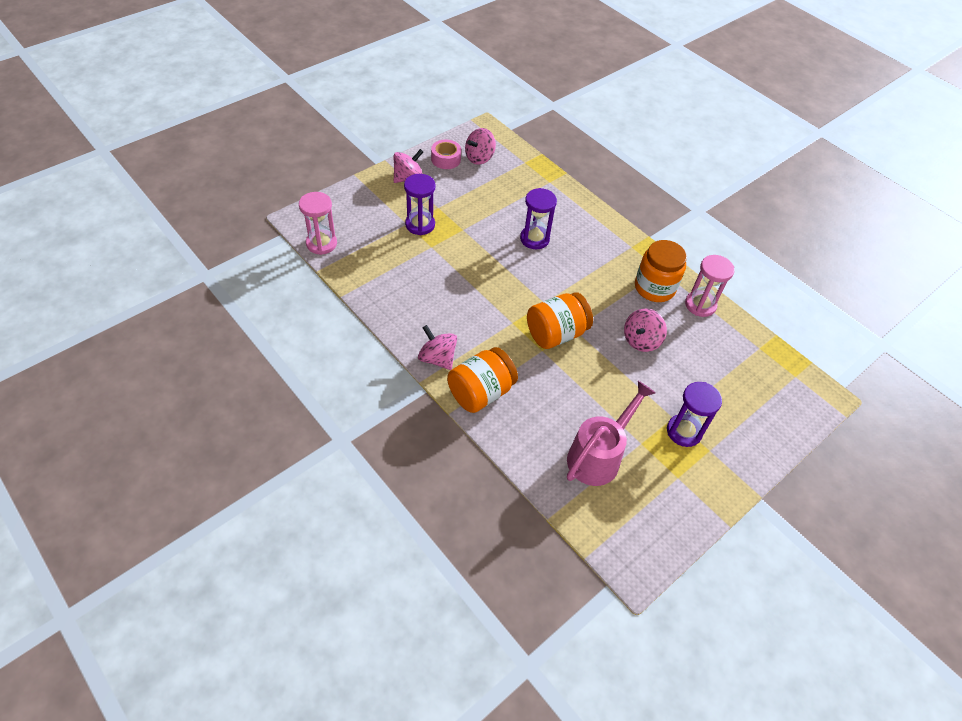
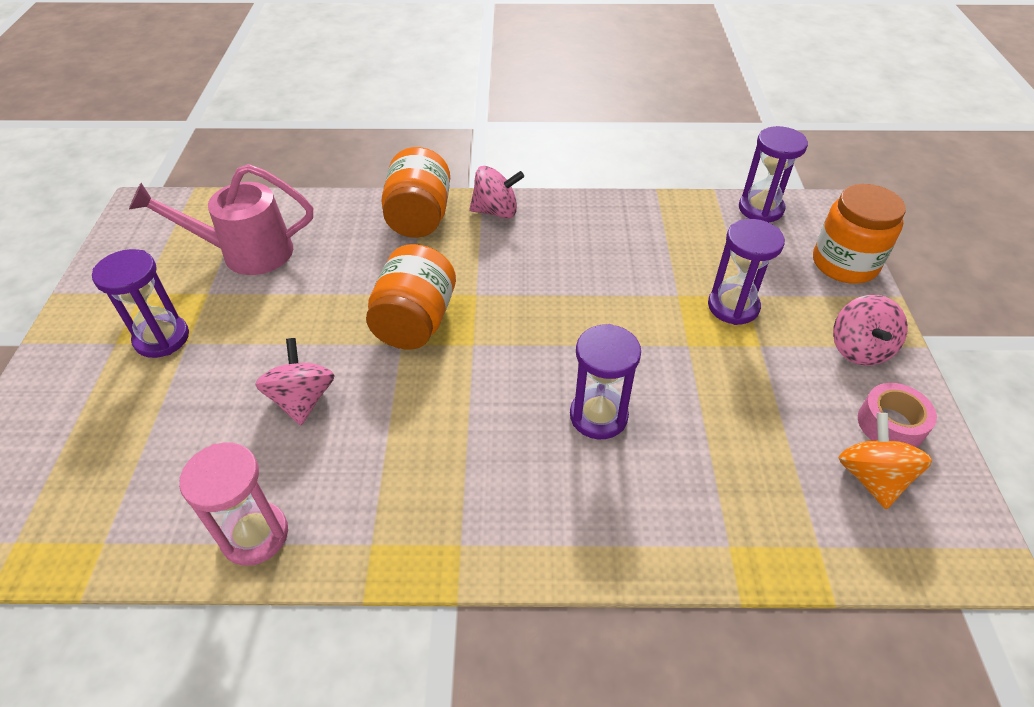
camera: 135 degrees right, 5 degrees down
pink hourglass [299,192,337,255] -> purple hourglass [739,126,808,222]
pink spinning top [465,128,496,165] -> orange spinning top [838,413,932,509]
pink watering can [567,381,656,486] -> pink watering can turned 90 degrees clockwise [129,164,313,275]
orange jar [635,240,687,302] -> orange jar moved to [813,184,906,284]

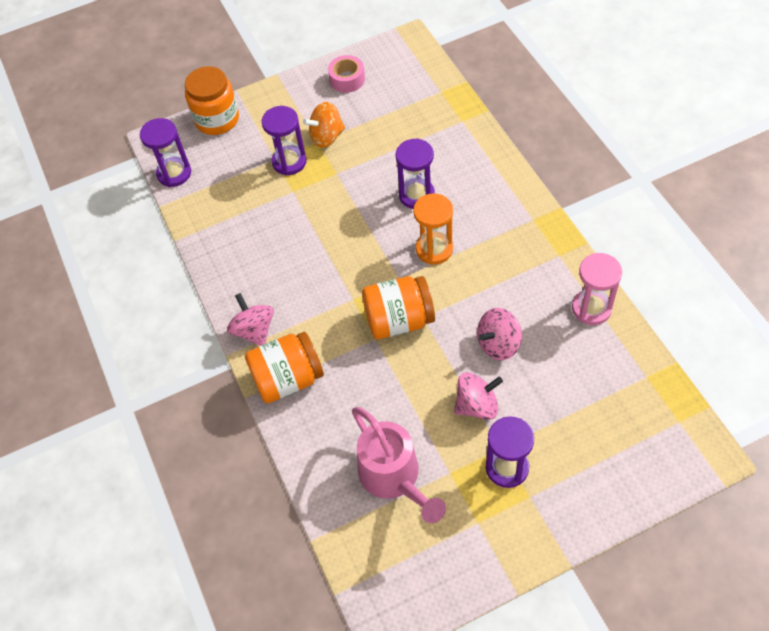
camera: 110 degrees left, 10 degrees up
pink spinning top [833,295,908,366] -> pink spinning top moved to [454,372,503,420]
orange spinning top [838,413,932,509] -> orange spinning top moved to [303,102,345,148]
none -> orange hourglass [413,193,453,265]

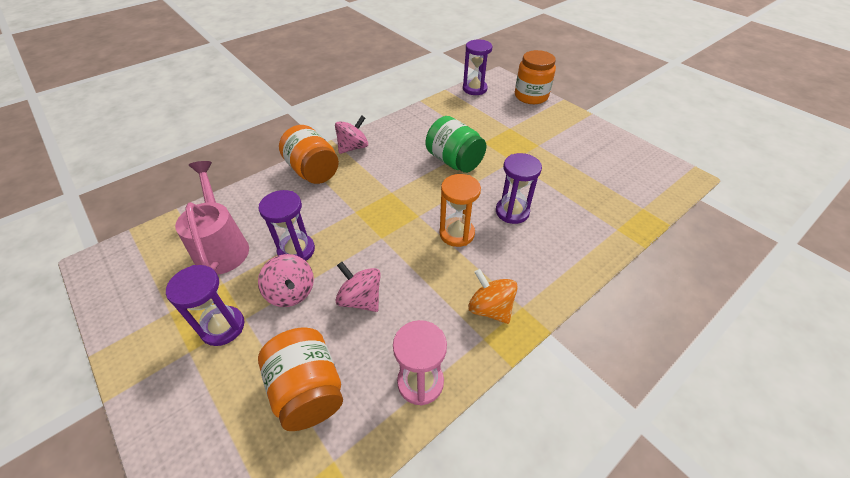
camera: 70 degrees right, 10 degrees down
purple hourglass [262,106,307,175] -> purple hourglass moved to [259,190,315,261]
orange spinning top [303,102,345,148] -> orange spinning top moved to [468,269,518,324]
pink tape [328,55,365,93] -> none
pink watering can [352,407,446,523] -> pink watering can turned 120 degrees clockwise [175,161,249,275]
orange jar [362,276,435,339] -> orange jar moved to [258,328,343,431]
none -> green jar [426,116,486,173]

